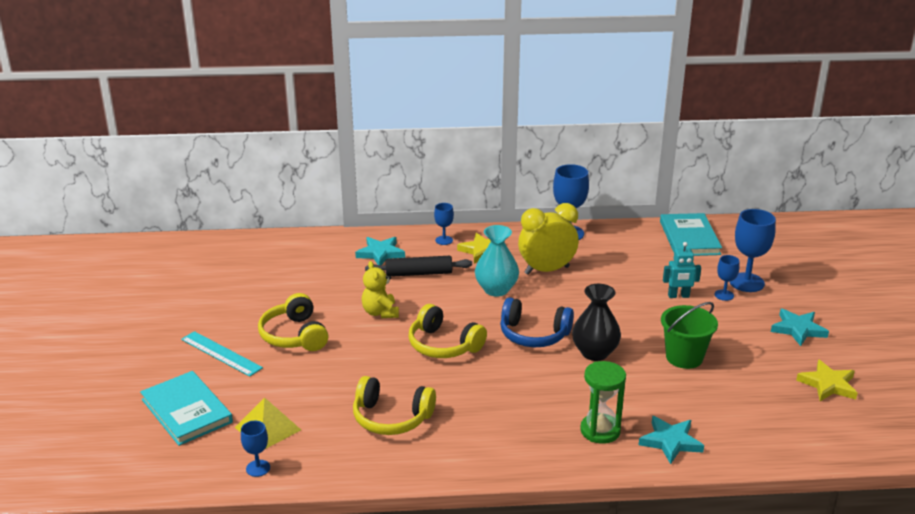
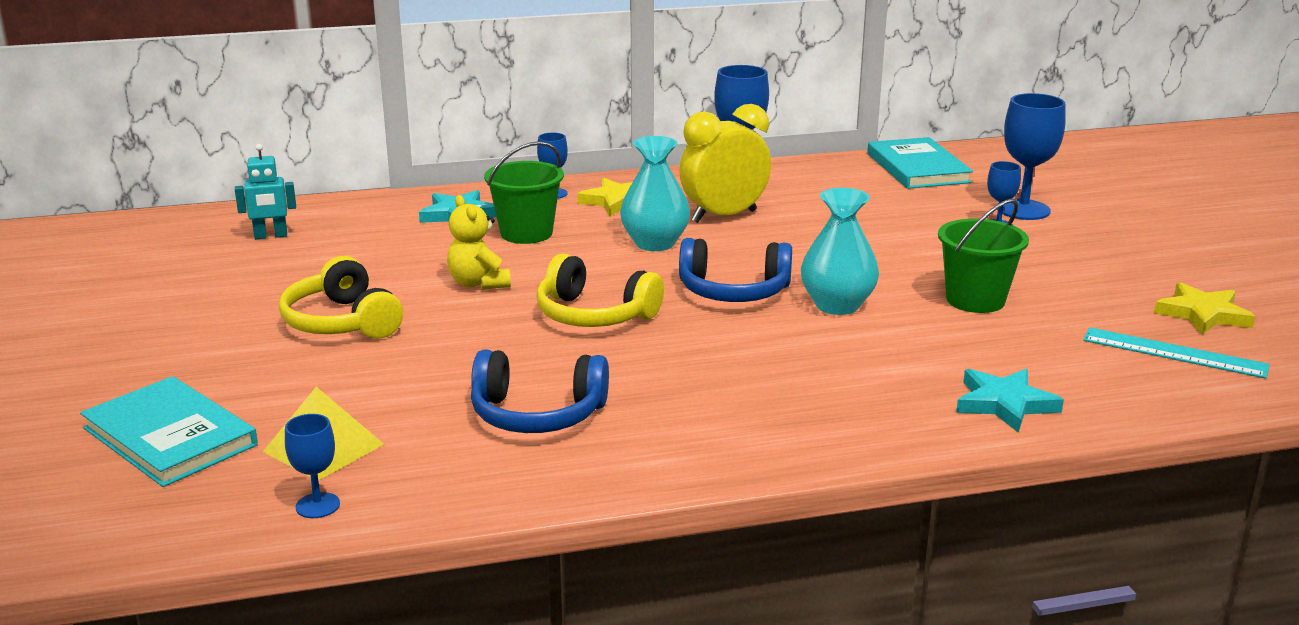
camera: 10 degrees left, 5 degrees down
turquoise ruler [181,331,263,377] -> turquoise ruler moved to [1083,327,1270,379]
yellow headphones [353,376,436,435] -> blue headphones [471,349,609,433]
black rolling pin [365,256,472,277] -> green bucket [484,141,564,244]
black vase [572,284,621,361] -> turquoise vase [801,188,879,315]
green hourglass [580,361,626,444] -> none
turquoise robot [663,242,701,298] -> turquoise robot moved to [235,144,296,239]
turquoise star [771,309,829,346] -> none

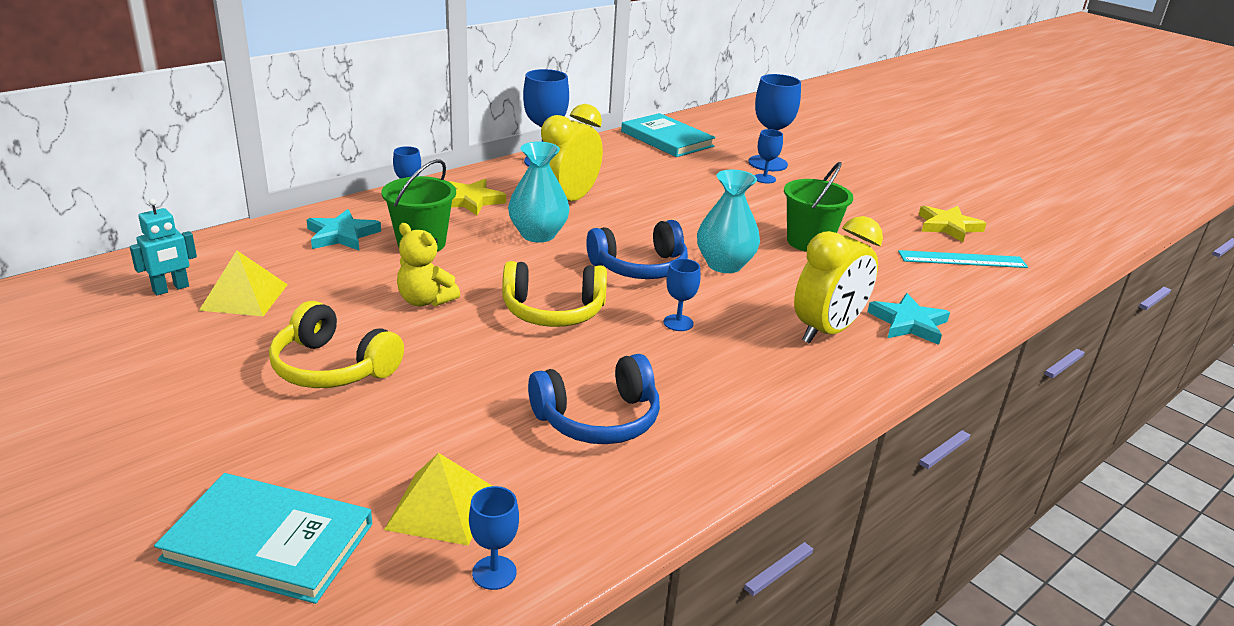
camera: 30 degrees left, 5 degrees up
none -> yellow pyramid [199,251,288,316]
none -> blue goblet [663,259,701,331]
none -> yellow clock [794,216,883,344]

